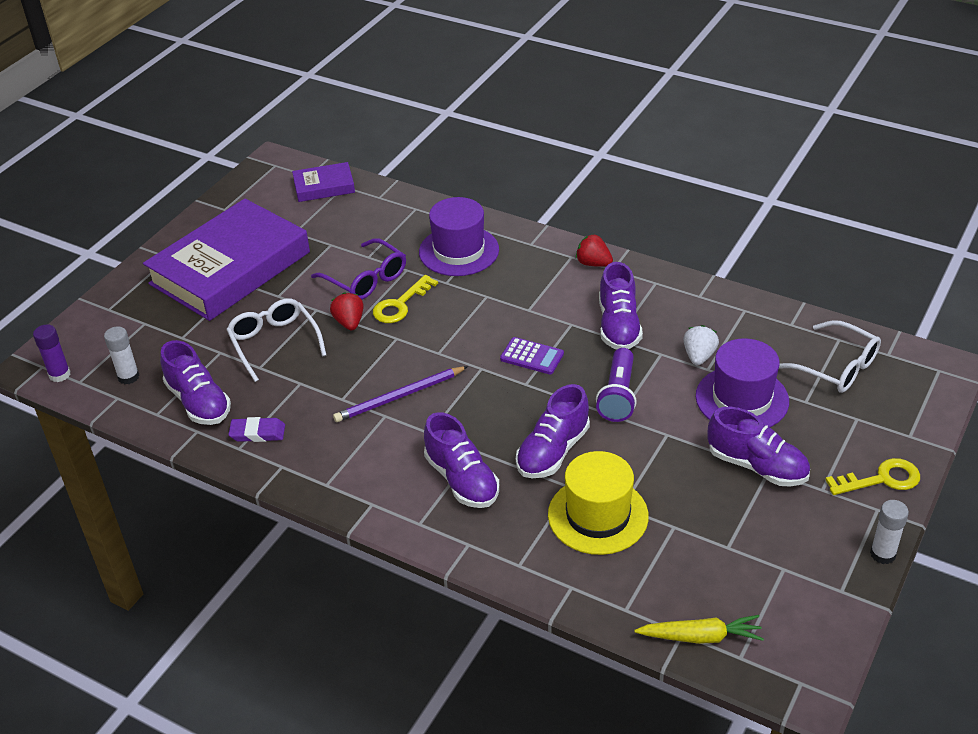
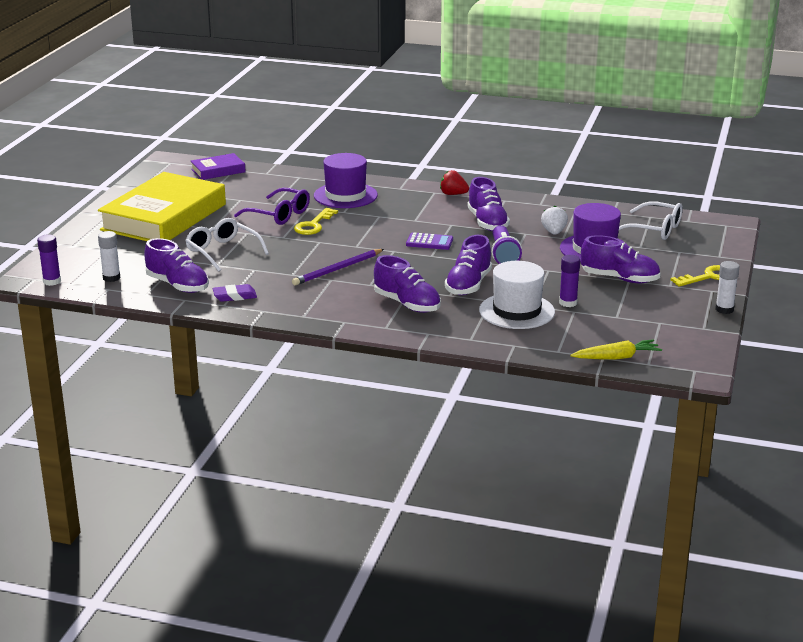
camera: 15 degrees left, 15 degrees down
purple book [143,199,310,321] -> yellow book [98,172,226,241]
red strawberry [330,292,364,330] -> none
yellow hat [548,451,649,555] -> white hat [479,261,555,329]
none -> purple glue stick [559,255,580,307]

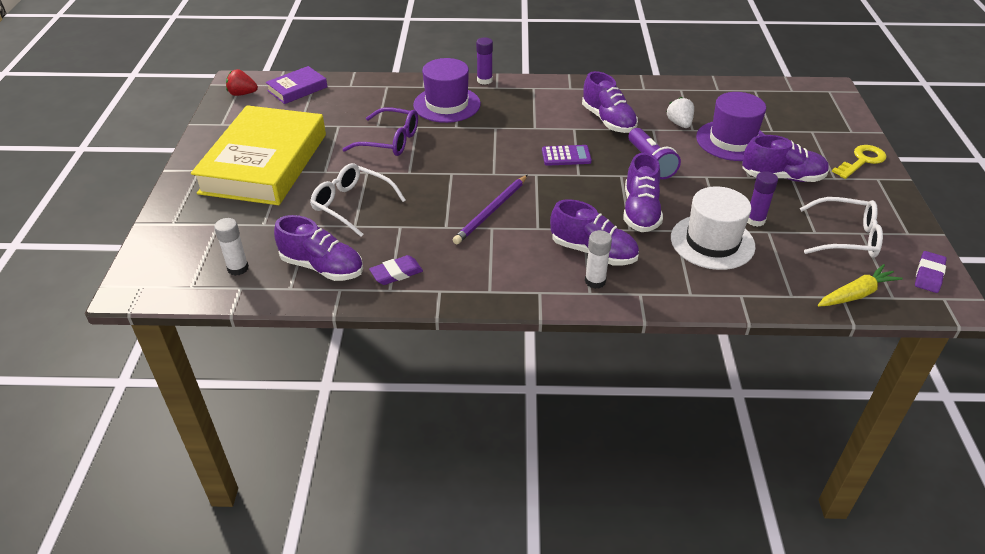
camera: 15 degrees left, 15 degrees up
purple glue stick [37,234,61,286] -> purple glue stick moved to [476,38,493,85]
yellow key [294,208,338,235] -> none
red strawberry [440,170,469,195] -> red strawberry moved to [226,69,258,96]
white glasses [619,201,683,240] -> white glasses moved to [800,197,883,258]
white glue stick [715,261,740,314] -> white glue stick moved to [585,230,612,289]
none -> purple eraser [915,251,947,293]

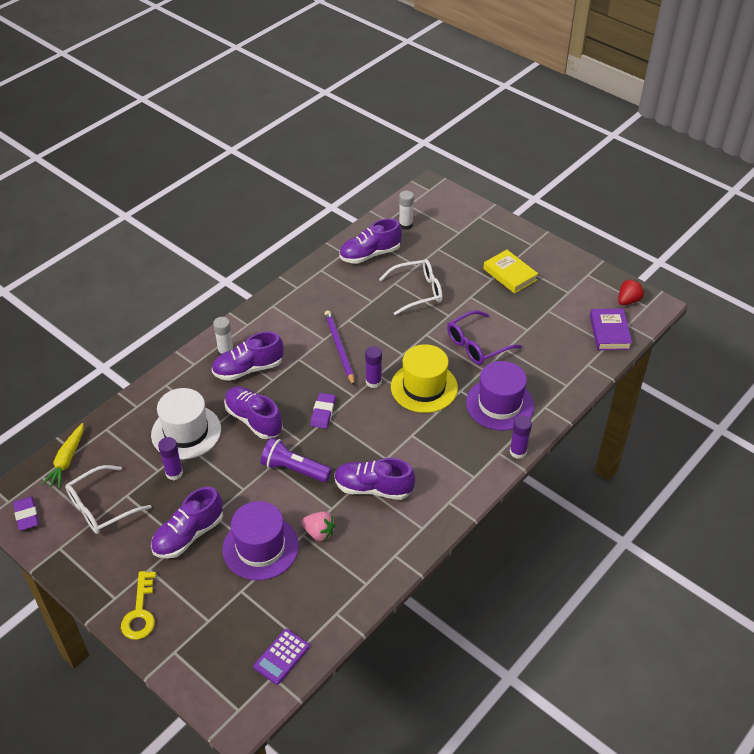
camera: 130 degrees right, 5 degrees up
yellow book [191,105,326,205] -> yellow book [483,250,538,294], size x0.45
purple eraser [369,255,423,285] -> purple eraser moved to [310,393,336,429]
purple calculator [542,145,592,166] -> purple calculator moved to [253,629,310,685]
white strawberry [667,97,694,128] -> pink strawberry [301,511,335,542]
none -> purple glue stick [365,346,382,388]
none -> yellow hat [391,344,458,413]

